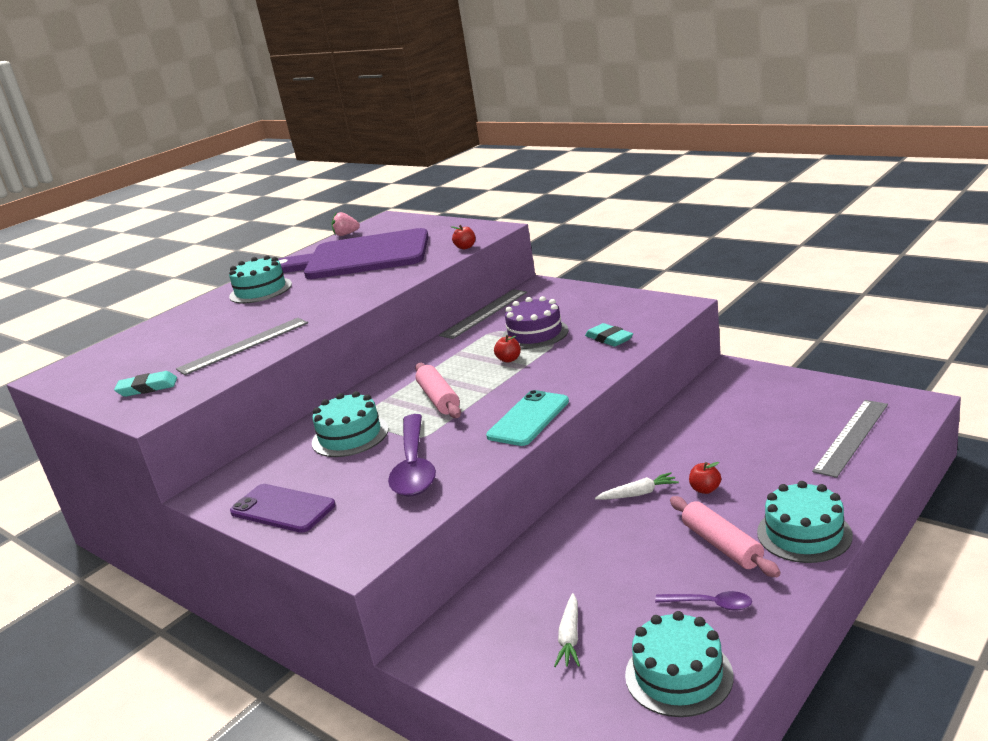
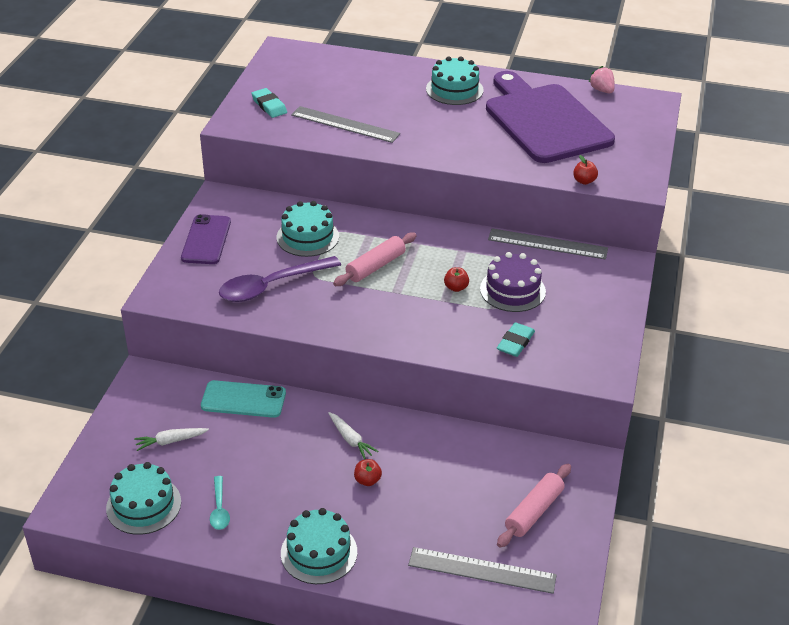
camera: 60 degrees right, 15 degrees up
turquoise phone [486,390,569,446] -> turquoise phone moved to [201,380,286,418]
purple spoon [655,591,752,610] -> turquoise spoon [210,476,230,530]
pink rolling pin [670,496,781,577] -> pink rolling pin moved to [497,464,571,548]

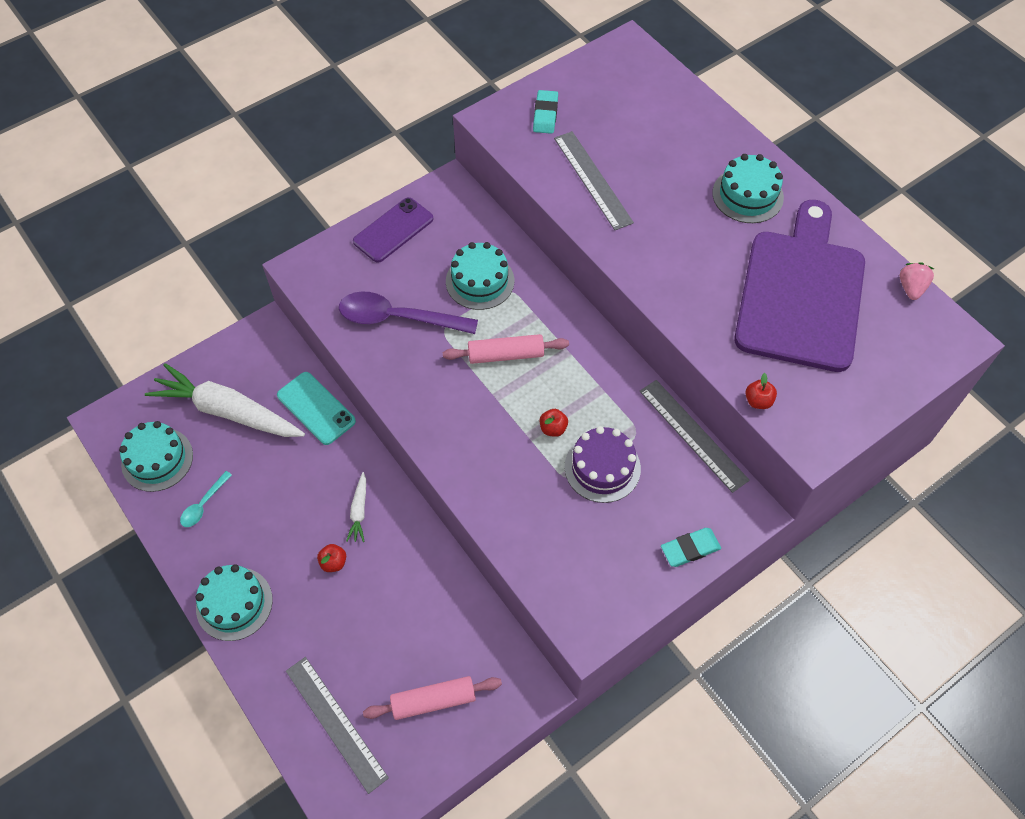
camera: 40 degrees right, 20 degrees up
white carrot [134,428,209,451] -> white carrot [145,363,305,437], size x2.34
turquoise eraser [497,322,535,357] -> turquoise eraser moved to [661,528,721,567]

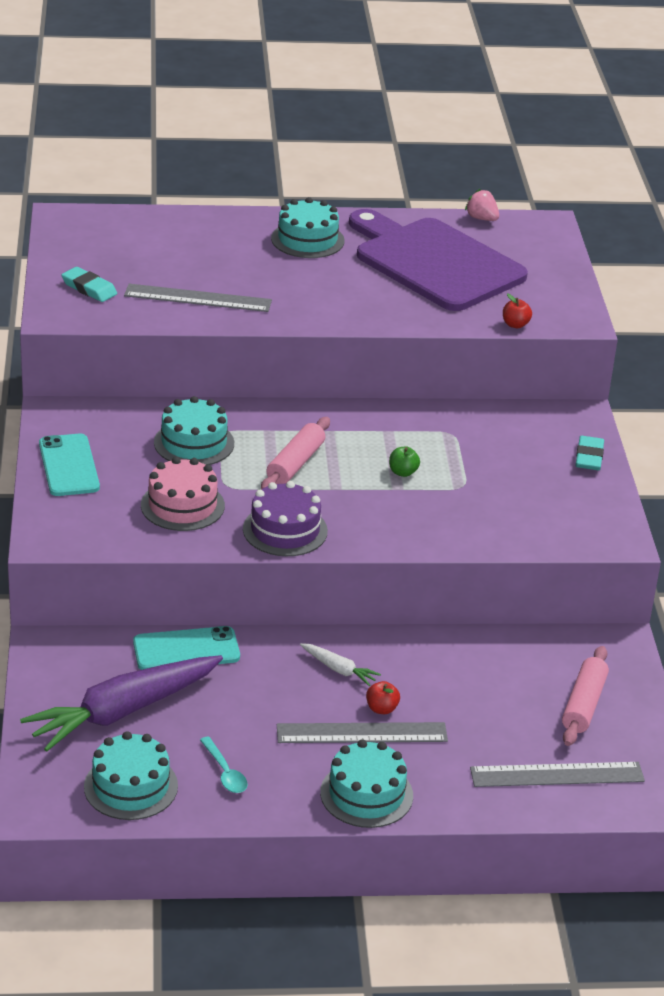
camera: 60 degrees left, 25 degrees down
white carrot [145,363,305,437] -> purple carrot [20,655,223,752]
purple spoon [339,291,478,334] -> pink cake [141,457,225,531]
purple phone [353,197,433,263] -> turquoise phone [39,433,100,496]
red apple [540,409,568,437] -> green apple [389,447,420,477]
purple cake [564,426,641,503] -> purple cake moved to [243,481,328,556]
grey ruler [640,380,750,493] -> grey ruler moved to [277,722,448,743]

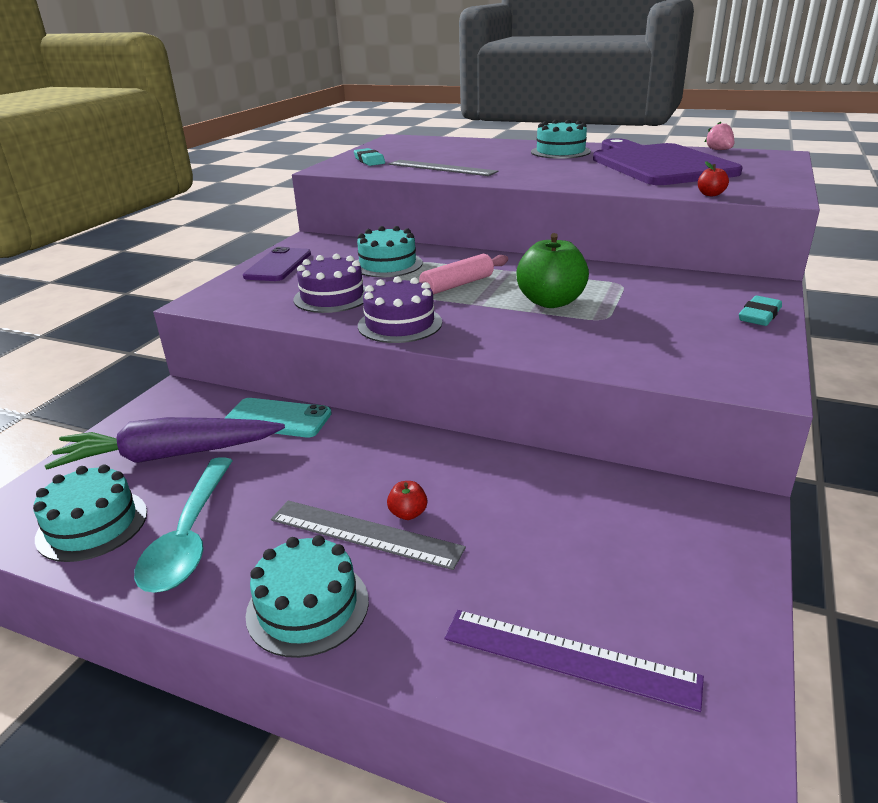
camera: 30 degrees right, 5 degrees down
turquoise phone [39,433,100,496] -> purple phone [243,247,311,281]
pink cake [141,457,225,531] -> purple cake [293,254,366,313]
turquoise spoon [200,736,248,793] -> turquoise spoon [134,457,233,593], size x2.04
white carrot [300,643,381,686] -> none
green apple [389,447,420,477] -> green apple [516,233,589,308], size x2.26
grey ruler [470,762,645,787] -> purple ruler [444,610,704,712]
pink rolling pin [562,646,609,746] -> none

